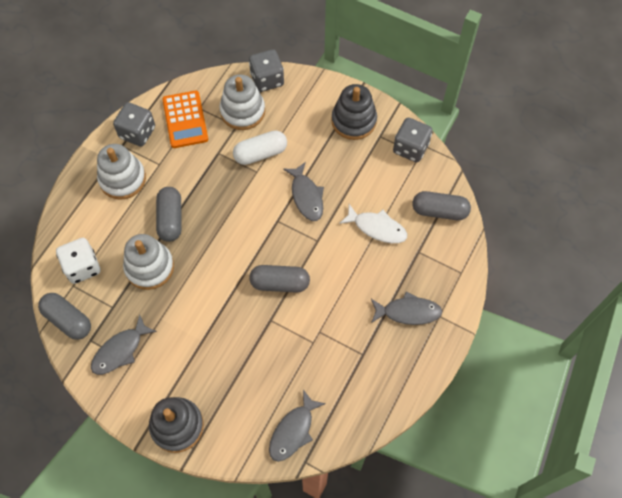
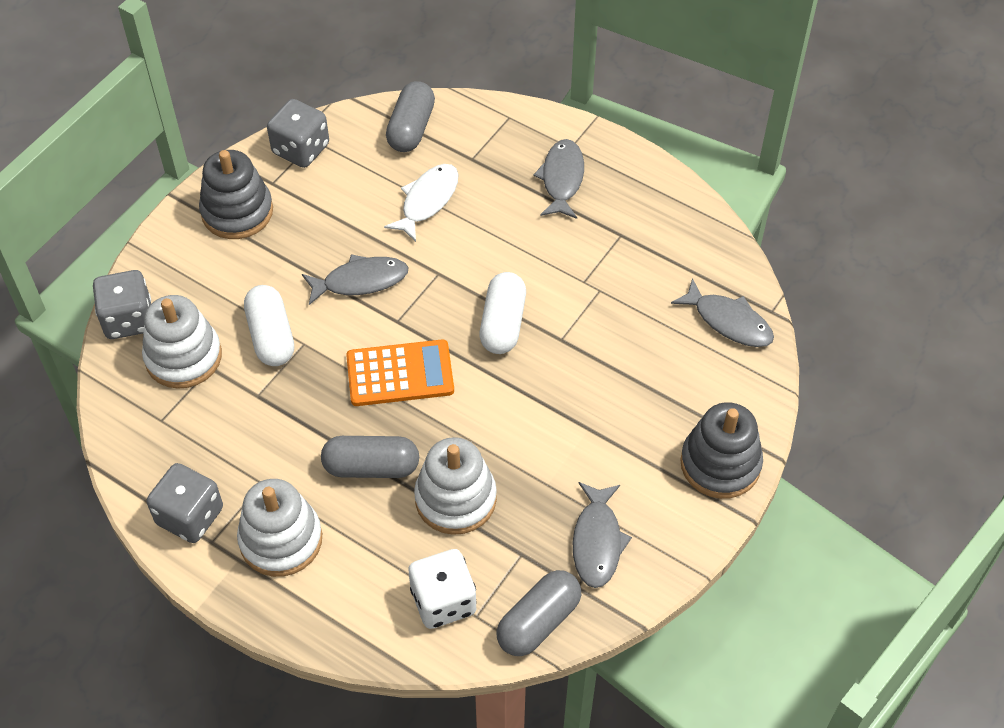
camera: 85 degrees left, 10 degrees down
grey fish [91,315,157,375] -> grey fish turned 45 degrees clockwise [573,482,632,588]
orange calculator [162,91,208,148] -> orange calculator moved to [346,340,454,406]
grey capsule [249,265,310,293] -> white capsule [479,272,526,354]

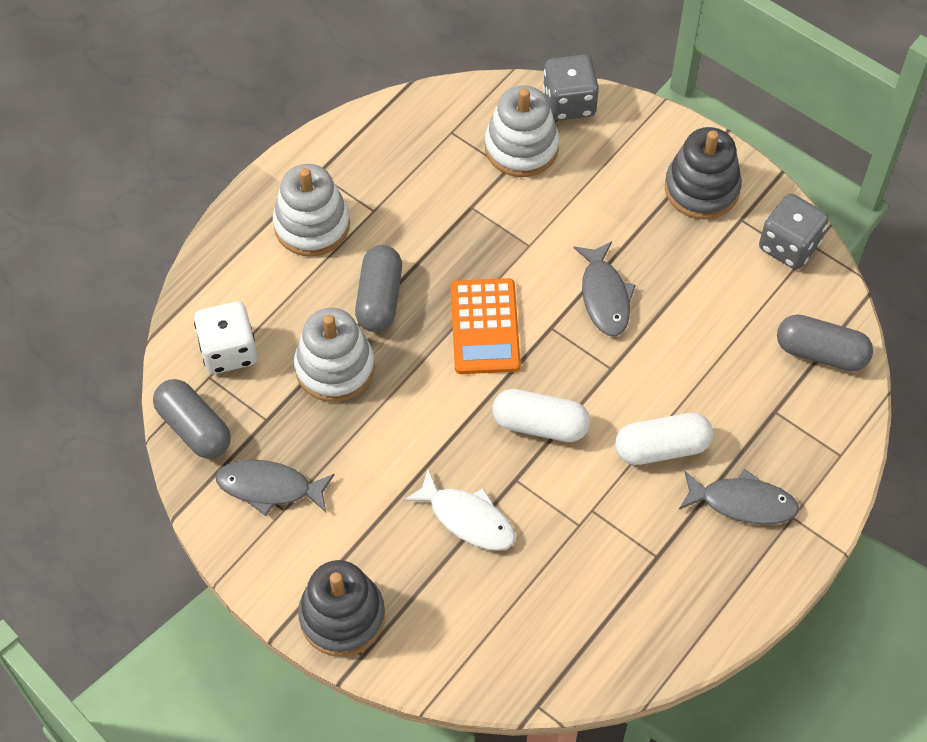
camera: 95 degrees right, 5 degrees up
grey dice [147,463,223,543] -> none
white capsule [244,285,294,366] -> white capsule moved to [615,413,713,465]
white fish [384,164,459,242] -> white fish moved to [404,469,516,551]
grey fish [671,278,774,347] -> none

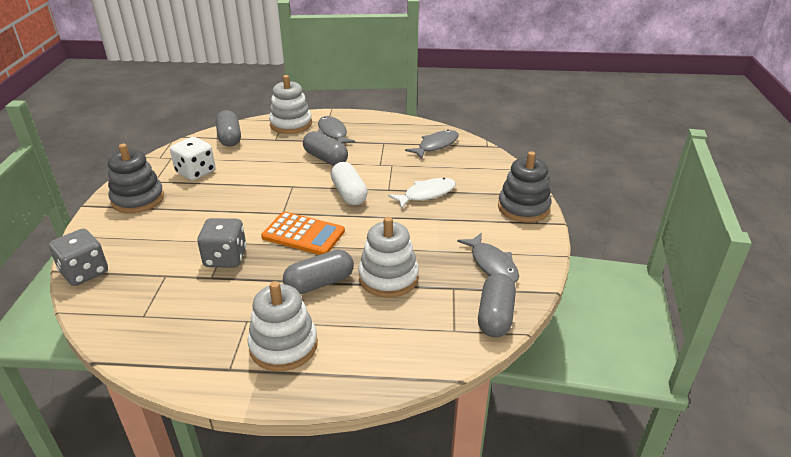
camera: 125 degrees left, 25 degrees down
white dice [194,302,257,374] -> white dice moved to [170,137,215,181]
white fish [404,469,516,551] -> white fish turned 60 degrees clockwise [388,178,456,209]
orange calculator [451,278,521,374] -> orange calculator turned 60 degrees clockwise [261,212,345,255]
white stacking toy [485,86,559,177] -> white stacking toy moved to [269,75,312,134]
grey fish [573,241,636,337] -> grey fish moved to [405,130,459,159]
white capsule [615,413,713,465] -> grey capsule [303,131,348,166]
grey dice [759,194,829,269] -> grey dice moved to [197,218,246,268]

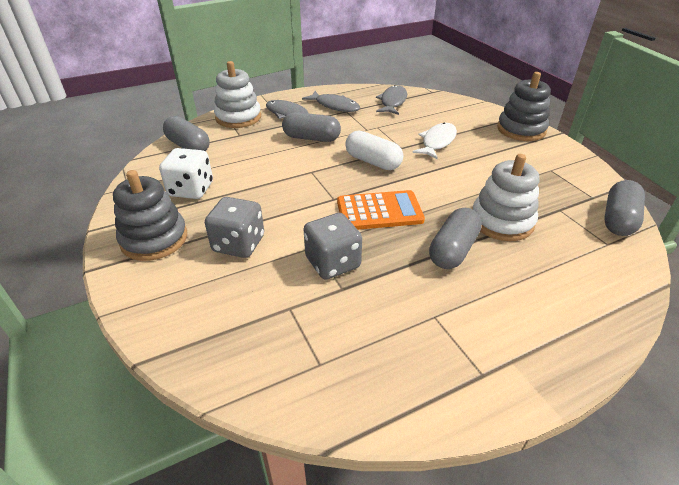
camera: 30 degrees left, 5 degrees up
grey dice [49,229,108,286] -> grey dice moved to [205,197,264,258]
white stacking toy [248,281,318,371] -> none
grey fish [457,233,519,283] -> grey fish moved to [302,91,360,112]
grey capsule [478,273,516,337] -> grey capsule turned 45 degrees clockwise [604,180,645,236]

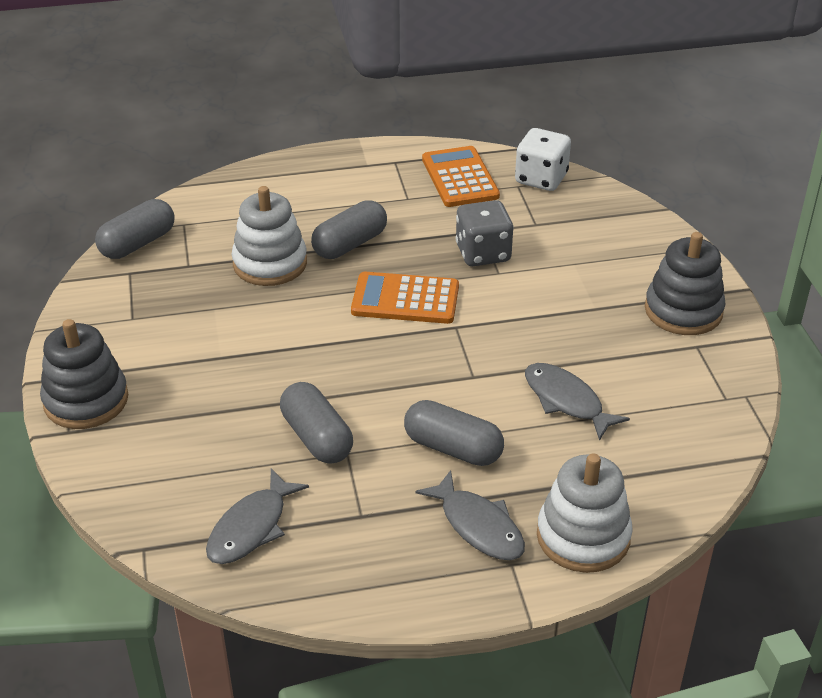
camera: 165 degrees left, 0 degrees up
white dice [159,148,213,199] -> white dice moved to [515,128,571,191]
grey capsule [163,116,210,151] -> grey capsule moved to [280,382,353,464]
grey dice [205,197,264,258] -> none
grey fish [302,91,360,112] -> grey fish moved to [525,363,630,441]
white capsule [345,131,403,170] -> none
white fish [412,123,457,159] -> none
none -> orange calculator [422,146,500,207]

